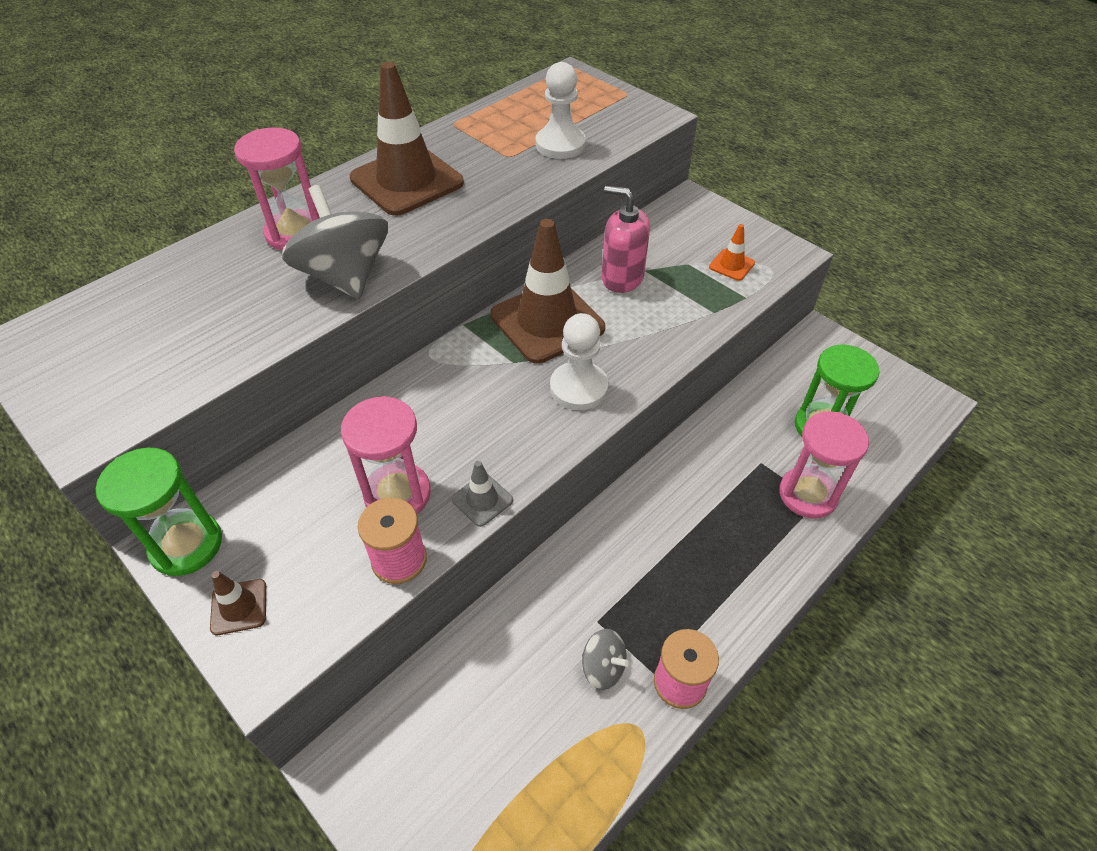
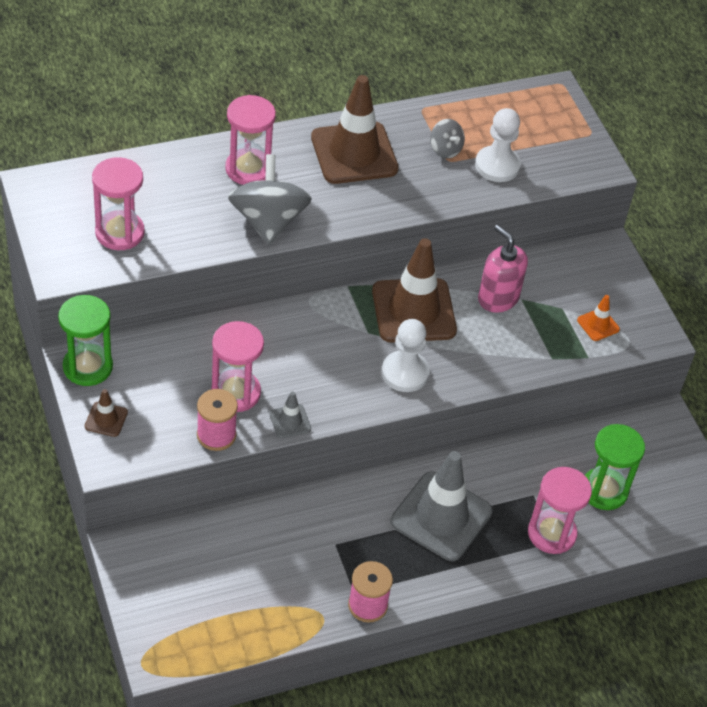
camera: 20 degrees right, 0 degrees up
grey spinning top [582,629,629,690] -> grey spinning top moved to [430,119,465,158]
none -> pink hourglass [92,157,145,250]
none -> grey traffic cone [391,451,493,561]

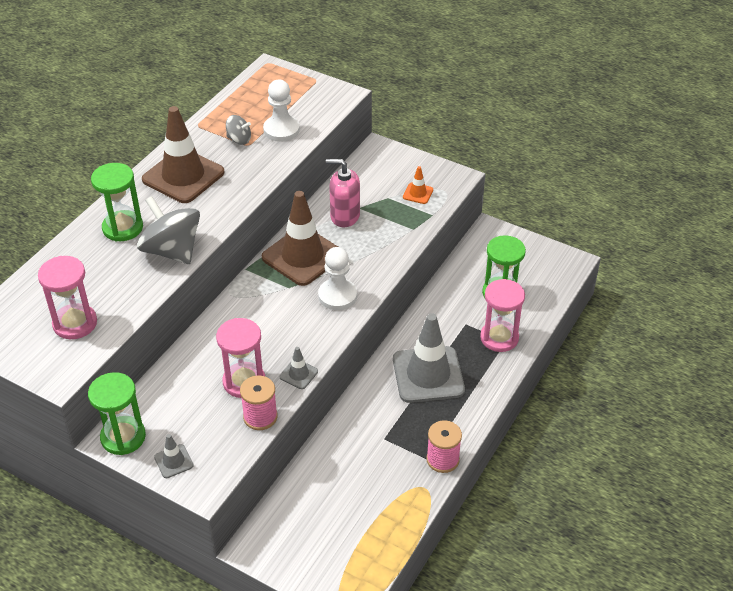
camera: 35 degrees left, 5 degrees down
brown traffic cone [85,389,128,437] -> grey traffic cone [154,434,194,478]
pink hourglass [225,95,276,185] -> green hourglass [91,163,143,241]

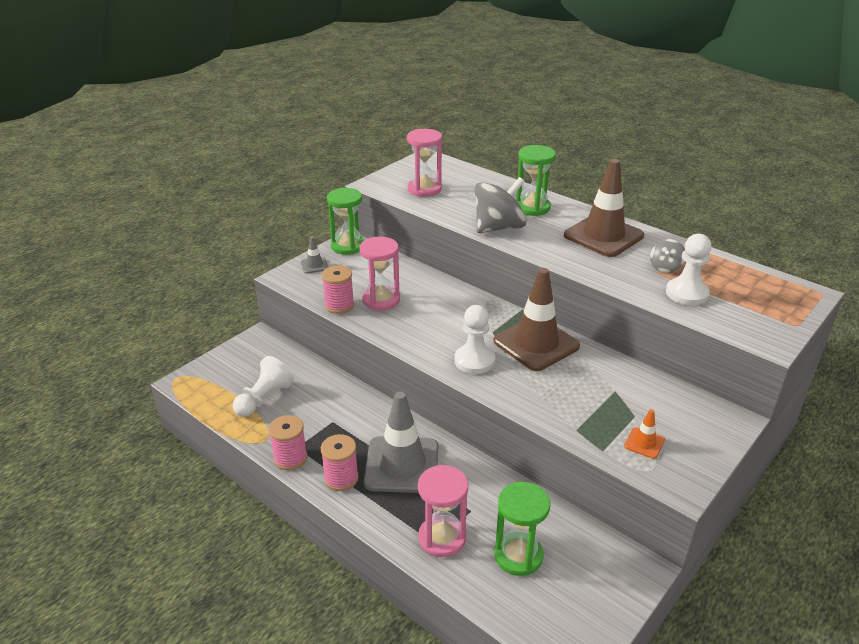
camera: 100 degrees right, 10 degrees down
grey traffic cone [280,347,318,389] -> none
pink soap dispenser [326,159,360,227] -> none
none -> white pawn [233,356,294,417]
none -> pink spool [321,434,359,491]

